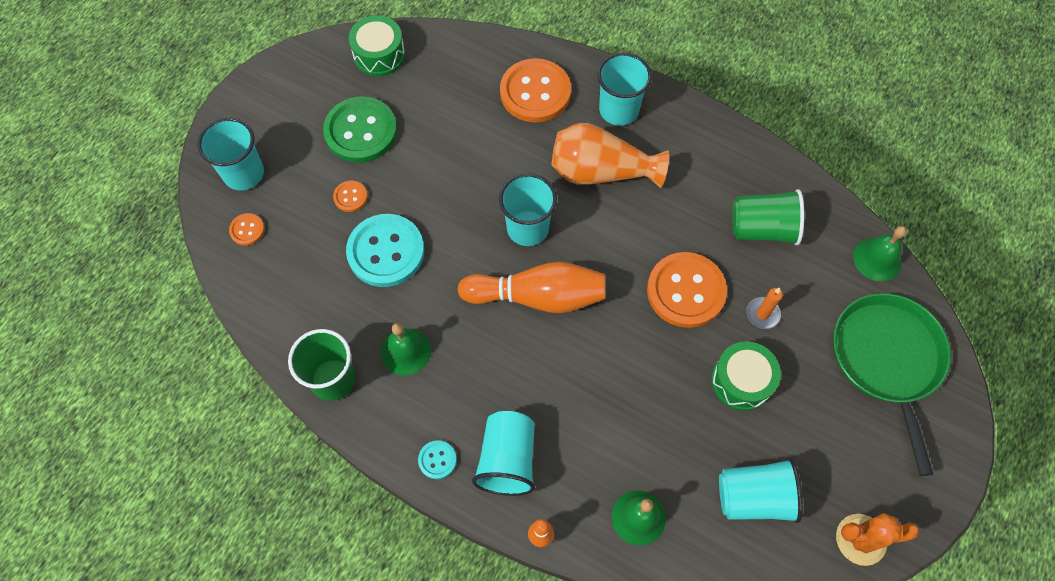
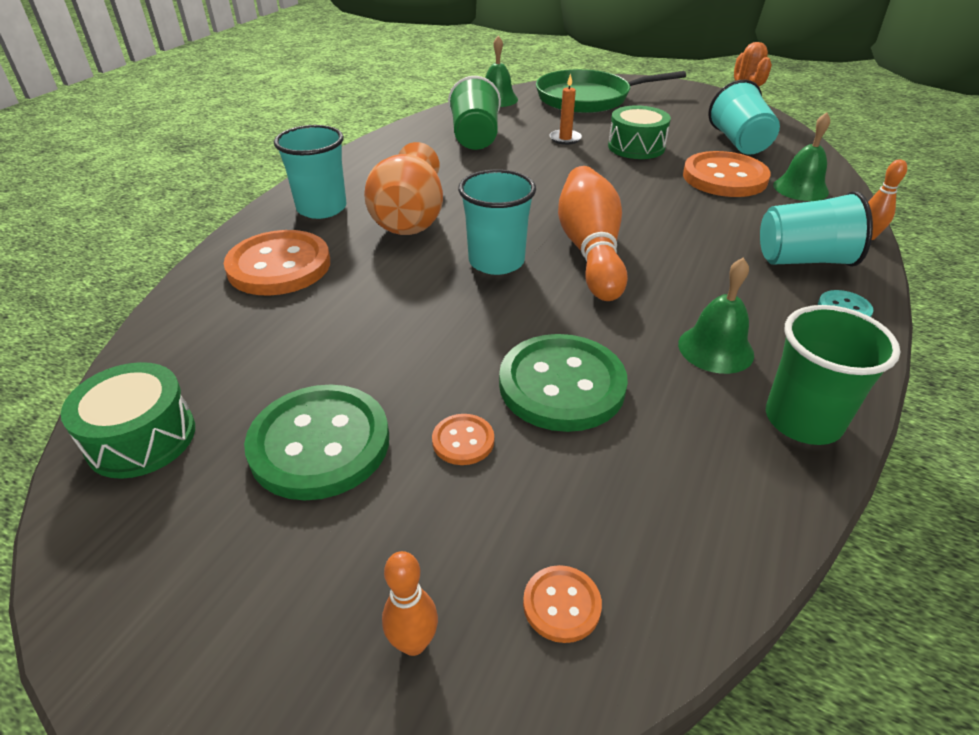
camera: 95 degrees left, 25 degrees down
turquoise cup [197,118,264,191] -> orange bowling pin [382,551,438,656]
turquoise button [346,214,424,287] -> green button [499,334,628,432]
orange button [647,252,727,328] -> orange button moved to [683,151,771,197]

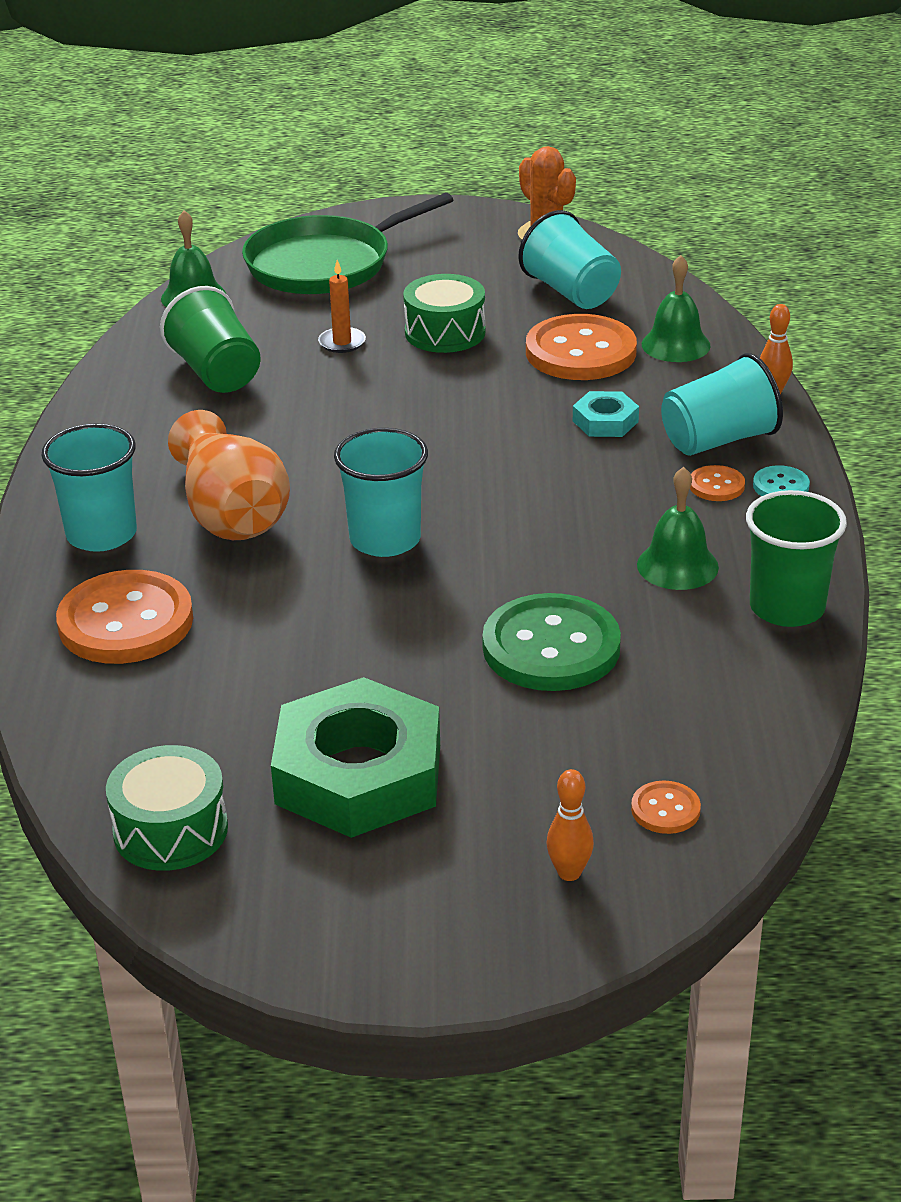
camera: 25 degrees left, 5 degrees down
green button [244,384,389,500] -> green nut [271,677,440,838]
orange button [432,414,494,465] -> orange button moved to [690,465,745,501]
orange bowling pin [558,166,628,301] -> none
none -> turquoise nut [573,391,639,437]

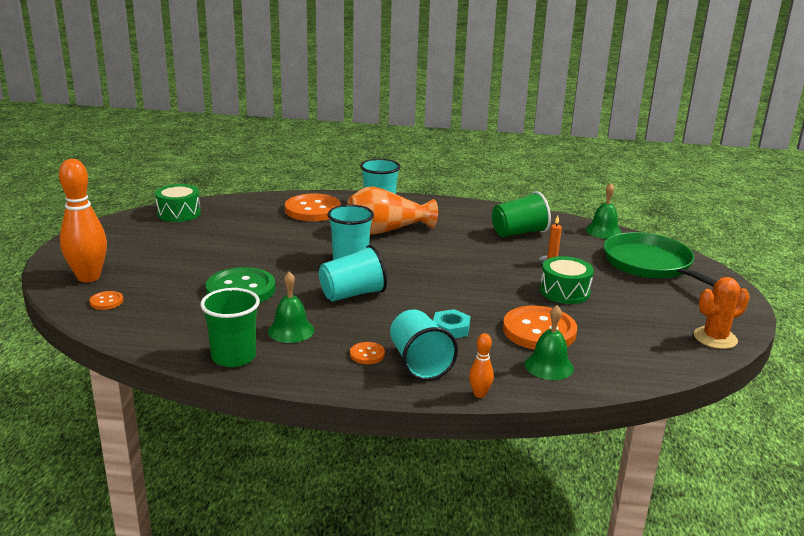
camera: 95 degrees right, 10 degrees down
green nut [271,677,440,838] -> none
turquoise cup [518,210,621,309] -> turquoise cup moved to [319,245,387,301]
orange bowling pin [546,769,594,881] -> orange bowling pin [59,159,107,282], size x2.19
turquoise button [753,465,810,496] -> none

